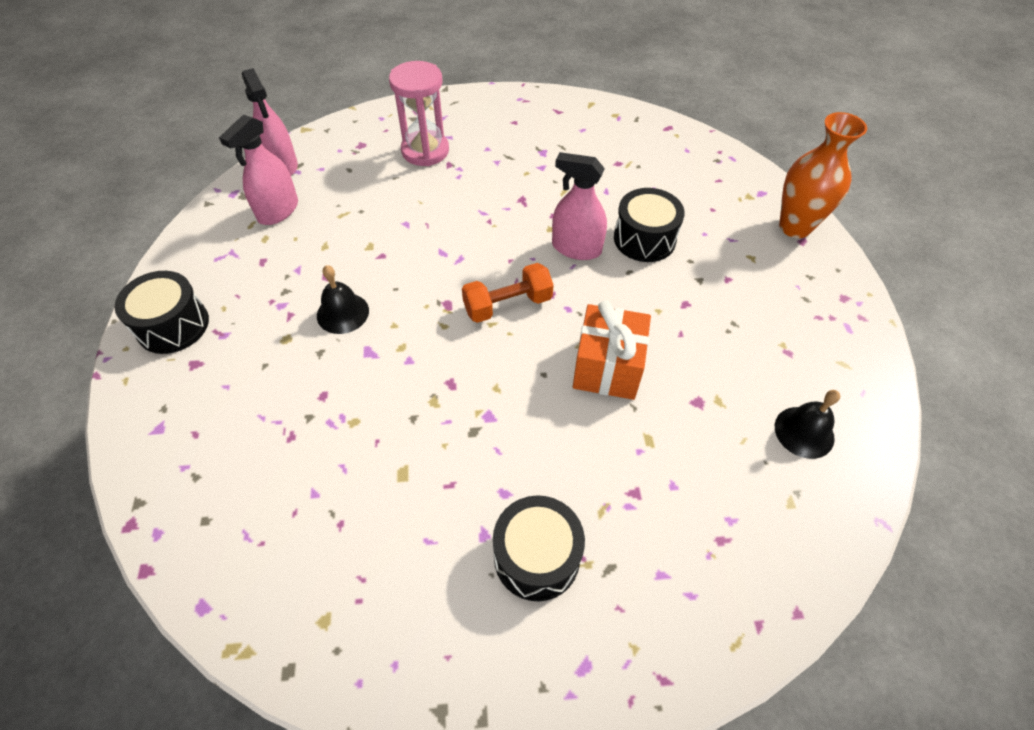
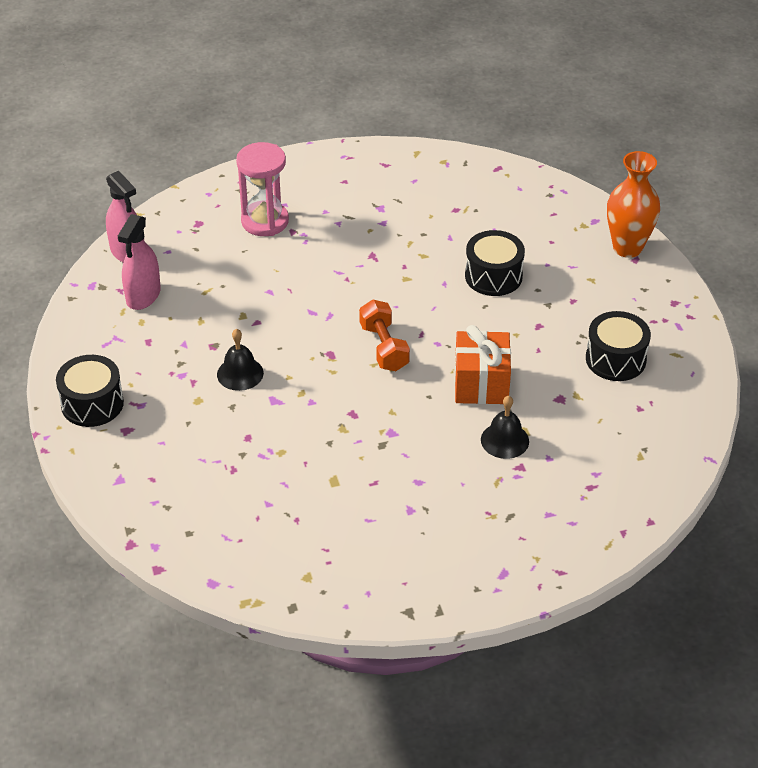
camera: 10 degrees left, 10 degrees down
orange dumbbell [462,263,554,323] -> orange dumbbell turned 75 degrees counterclockwise [359,300,410,371]
black drum [493,495,585,601] -> black drum moved to [586,311,651,381]
pink spray bottle [552,152,607,260] -> none
black bell [775,390,840,459] -> black bell moved to [481,396,529,459]

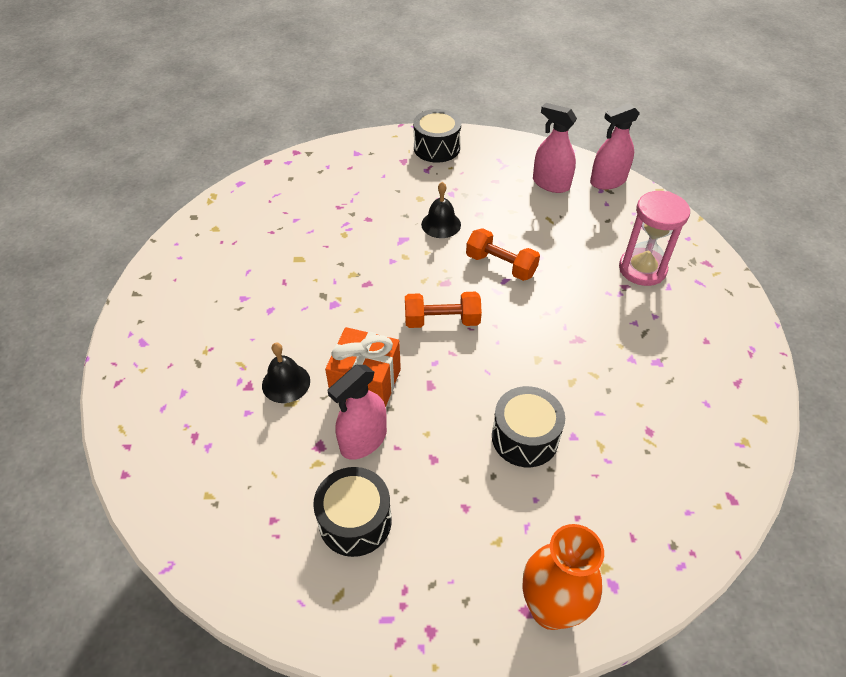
camera: 105 degrees right, 5 degrees up
none -> pink spray bottle [327,365,387,460]
none -> orange dumbbell [466,228,540,281]

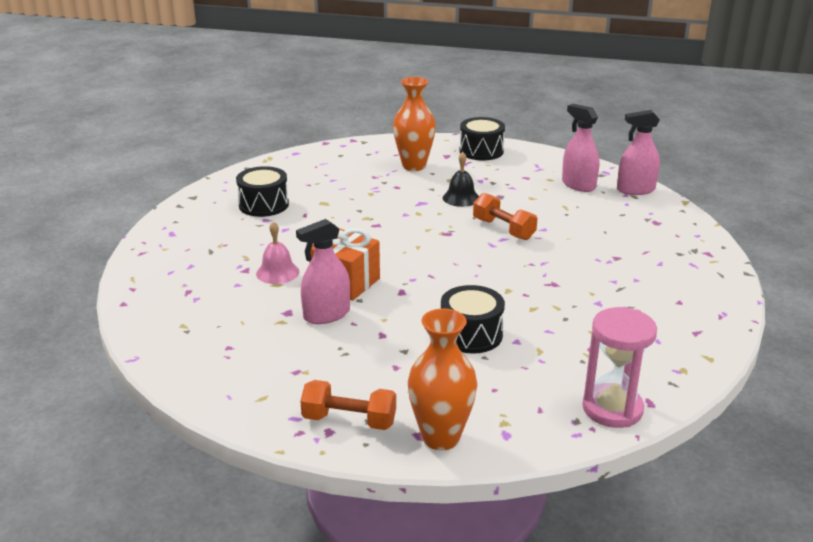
camera: 15 degrees right, 20 degrees down
black bell [262,342,310,403] -> pink bell [256,221,299,284]
black drum [313,467,392,557] -> black drum moved to [236,166,289,217]
orange dumbbell [405,292,482,328] -> orange dumbbell moved to [300,380,396,430]
pink hourglass [619,191,690,286] -> pink hourglass moved to [582,307,657,428]
none -> orange vase [393,77,436,171]

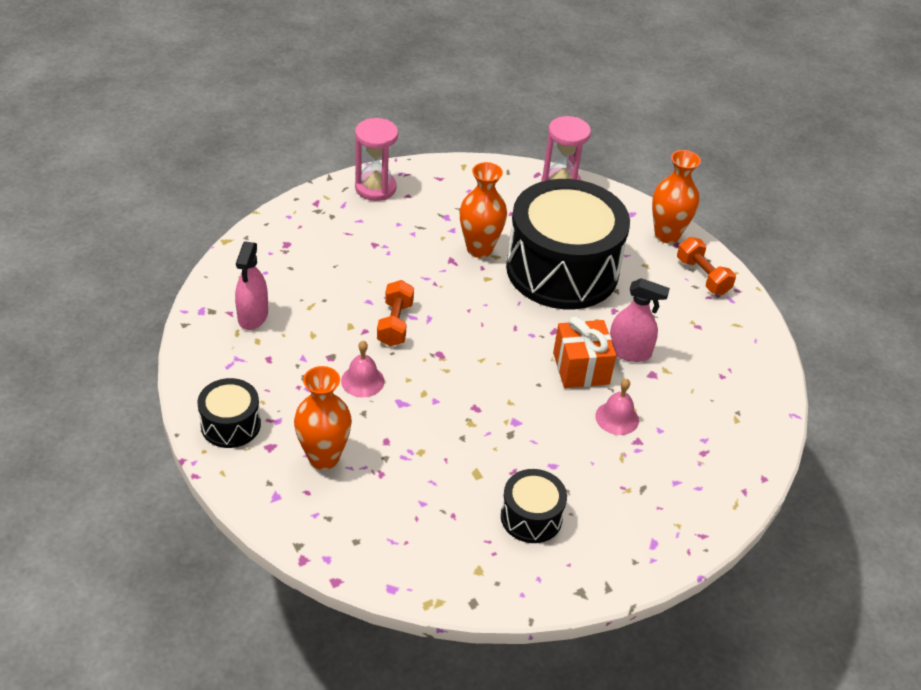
camera: 135 degrees left, 15 degrees up
black drum [441,285,505,354] -> black drum [506,179,630,309], size x2.21
black bell [443,152,479,207] -> pink bell [341,341,385,397]
pink spray bottle [617,110,660,195] -> none
none -> pink hourglass [355,118,398,201]
none -> orange vase [460,162,507,258]

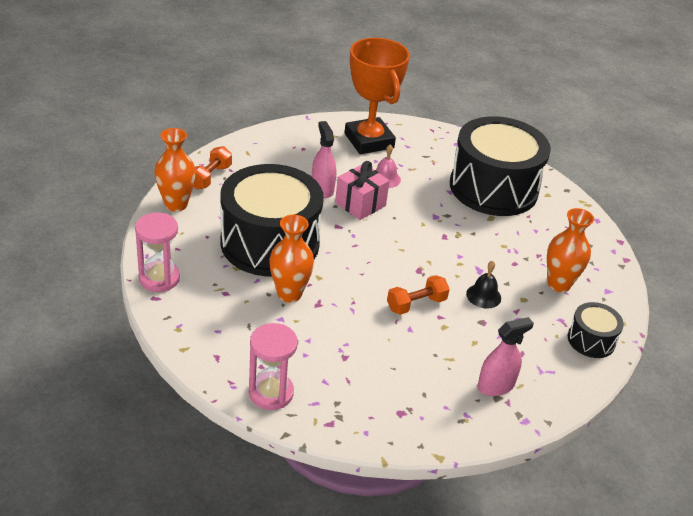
camera: 125 degrees left, 5 degrees down
pink bell [341,341,385,397] -> black bell [466,261,501,309]
black drum [501,469,567,543] -> black drum [450,116,551,216], size x2.21
orange gift [553,316,616,388] -> pink gift [335,161,390,220]
none -> orange trophy [345,38,410,154]

